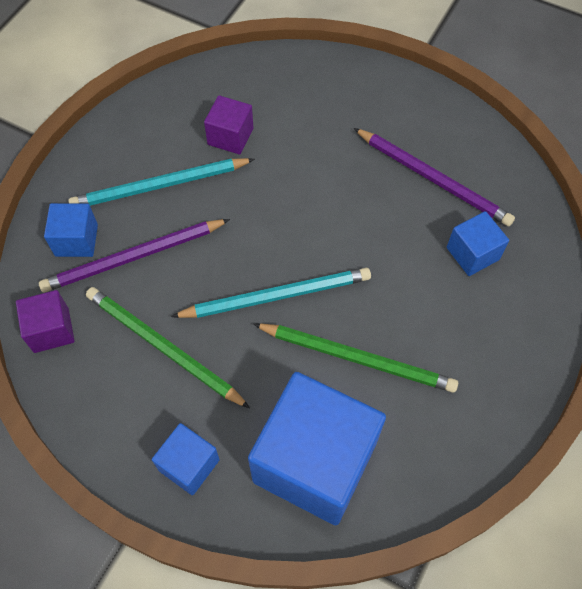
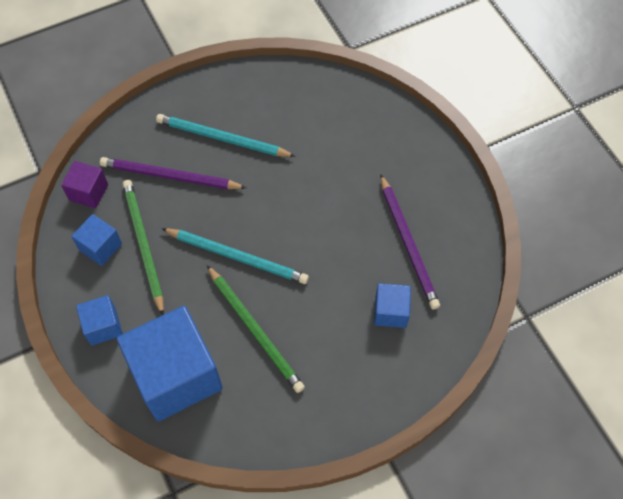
camera: 35 degrees right, 0 degrees up
blue cube [44,203,98,257] -> blue cube moved to [71,214,122,266]
purple cube [204,95,253,155] -> none

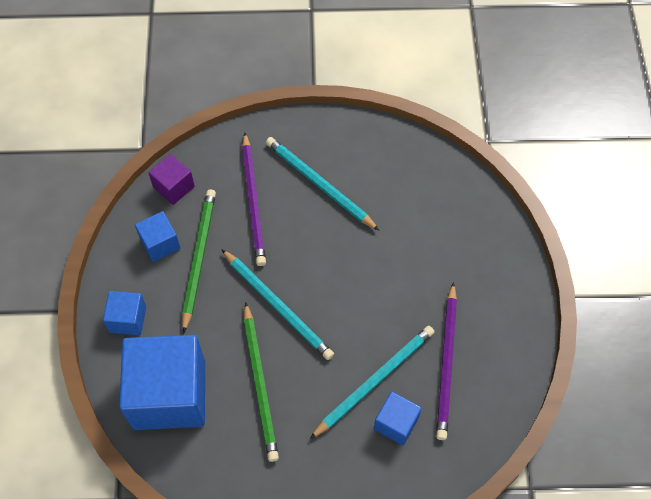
camera: 25 degrees right, 0 degrees up
purple pencil [100,157,247,189] -> purple pencil turned 135 degrees counterclockwise [242,132,266,266]
none -> turquoise pencil [310,326,434,439]

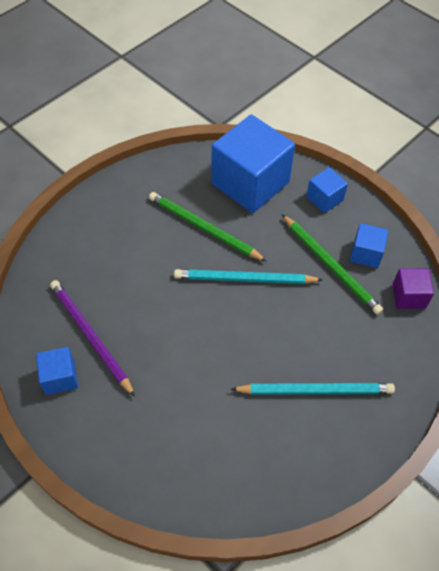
camera: 135 degrees right, 5 degrees down
purple pencil [242,132,266,266] -> none
turquoise pencil [310,326,434,439] -> none
blue cube [374,391,422,445] -> blue cube moved to [36,347,78,395]

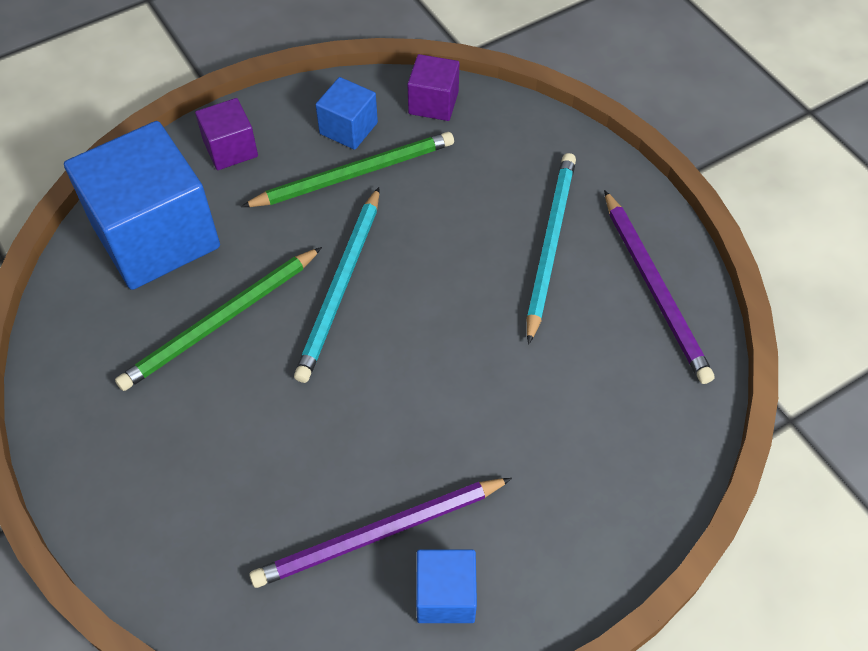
camera: 75 degrees left, 0 degrees up
blue cube [306,167,348,213] -> purple cube [195,98,258,170]
none -> purple pencil [604,190,714,384]

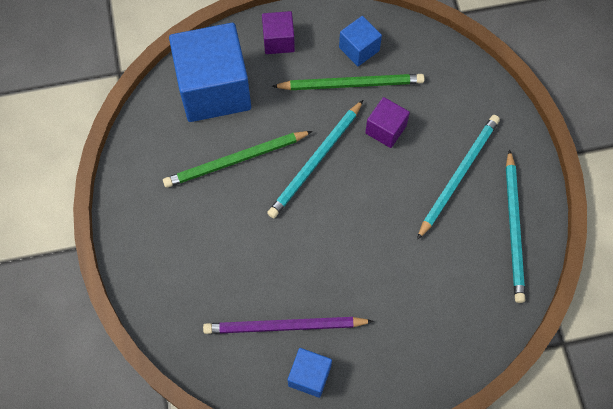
camera: 20 degrees right, 10 degrees up
purple cube [407,54,459,121] -> purple cube moved to [365,97,410,148]
purple pencil [604,190,714,384] -> turquoise pencil [506,149,525,303]

